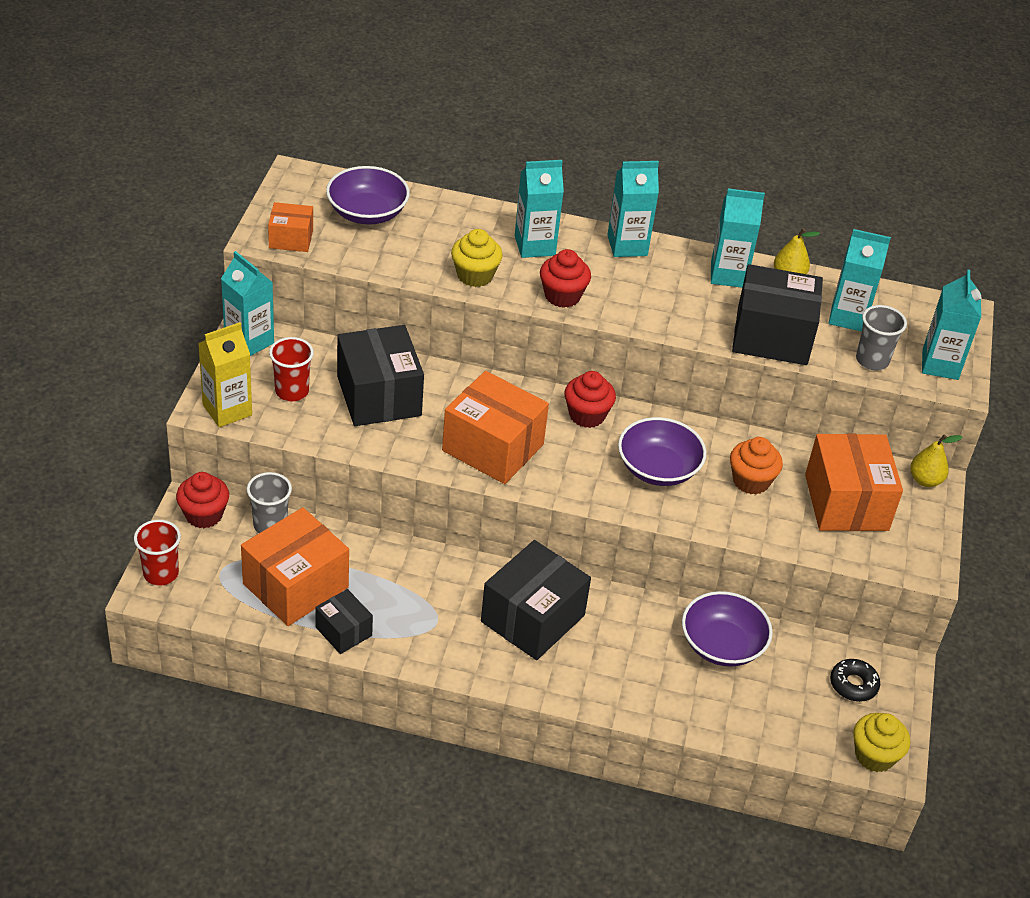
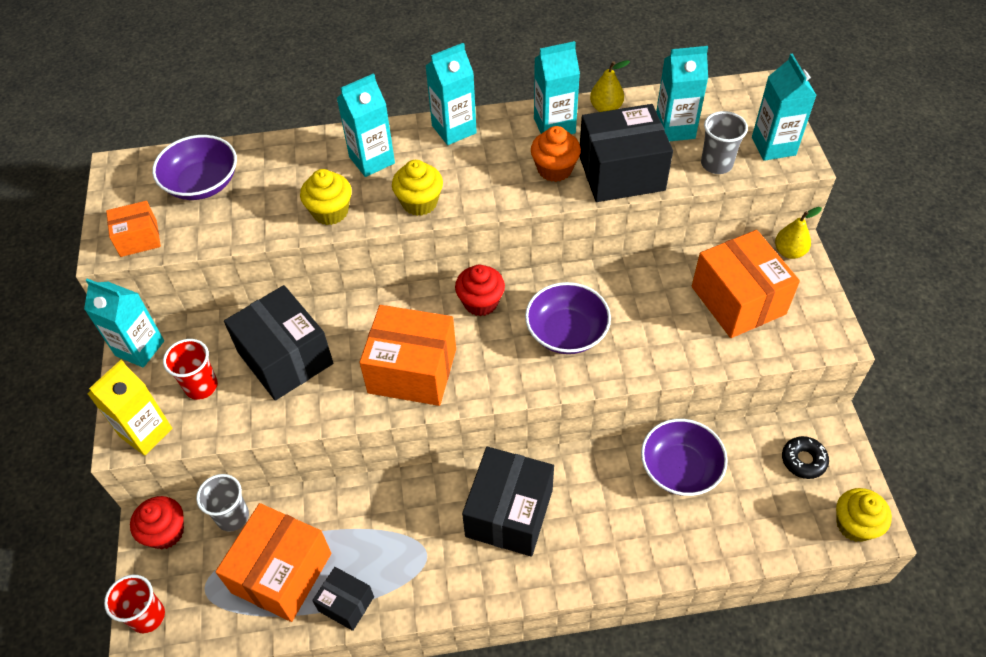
camera: 15 degrees left, 10 degrees up
red cupcake [540,249,591,308] -> yellow cupcake [392,160,443,216]
orange cupcake [730,437,783,495] -> orange cupcake moved to [531,126,581,182]

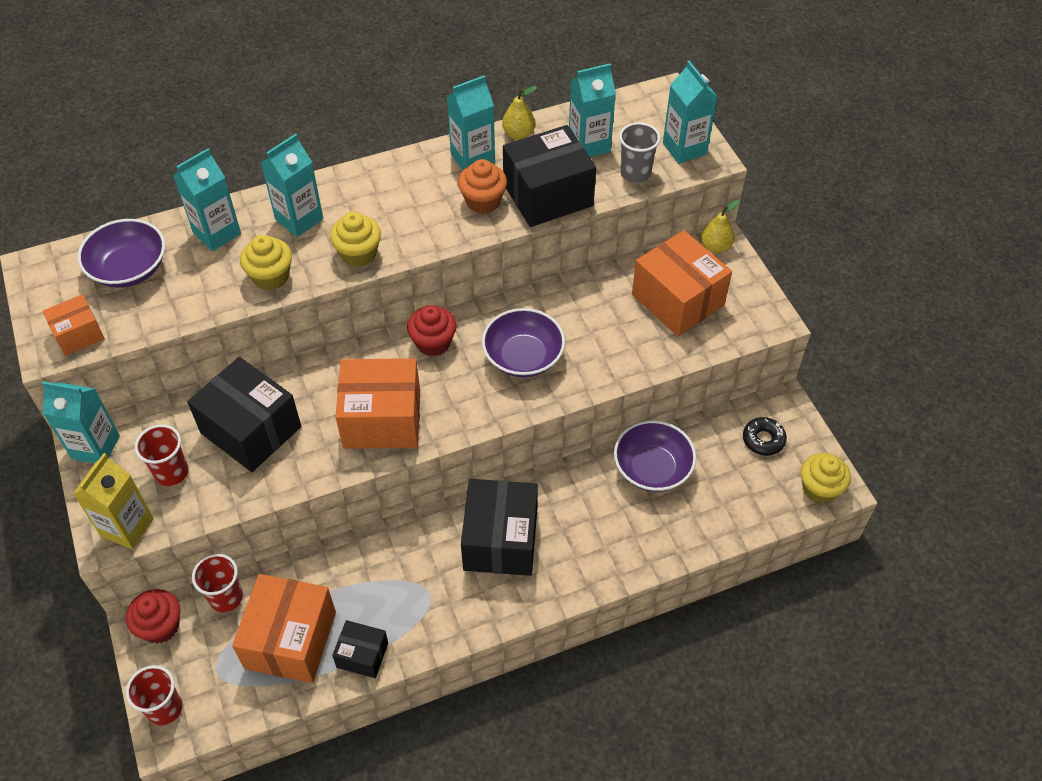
camera: 15 degrees left, 0 degrees up
grey cup [196,474,249,532] -> red cup [192,554,243,612]
turquoise carton [426,43,477,145] -> turquoise carton moved to [173,148,241,251]

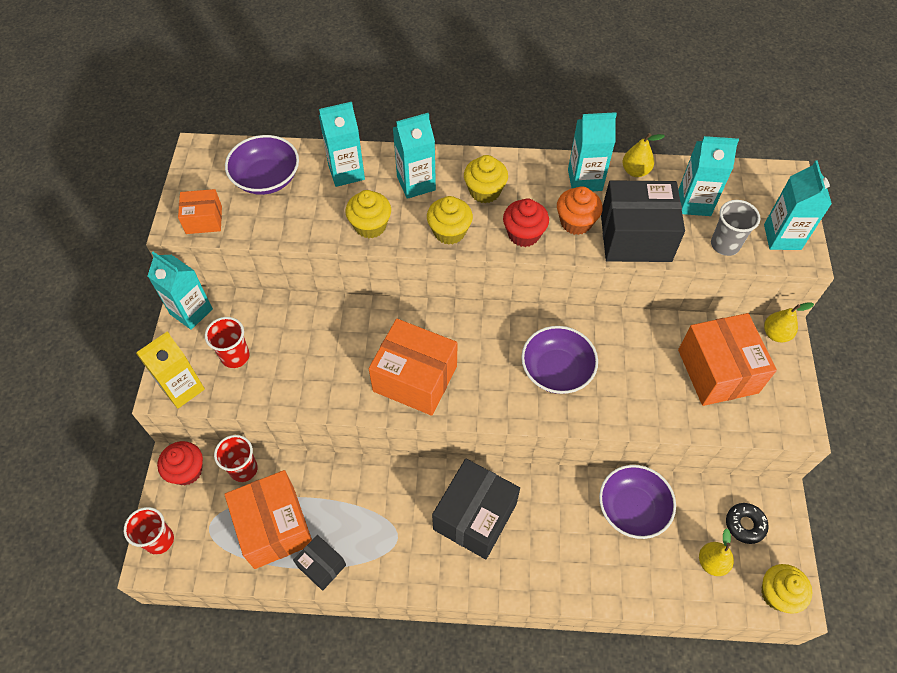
camera: 25 degrees right, 5 degrees up
black box [187,357,301,472] -> none
orange box [232,574,336,683] -> orange box turned 60 degrees counterclockwise [224,470,312,569]
red cupcake [407,305,456,356] -> red cupcake moved to [503,198,549,247]
none -> yellow cupcake [464,155,508,203]
none -> yellow pear [699,528,734,576]

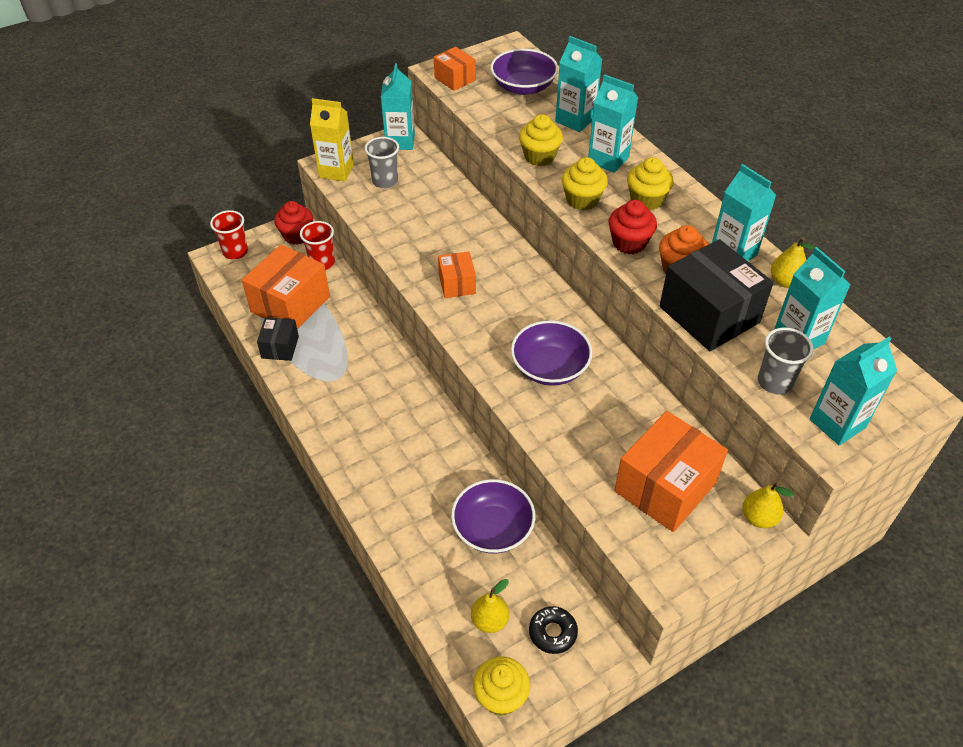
camera: 55 degrees right, 10 degrees down
red cup [205,317,250,368] -> grey cup [365,137,399,188]
orange box [369,319,458,416] -> orange box [438,252,476,298], size x0.54
black box [432,459,520,559] -> none

